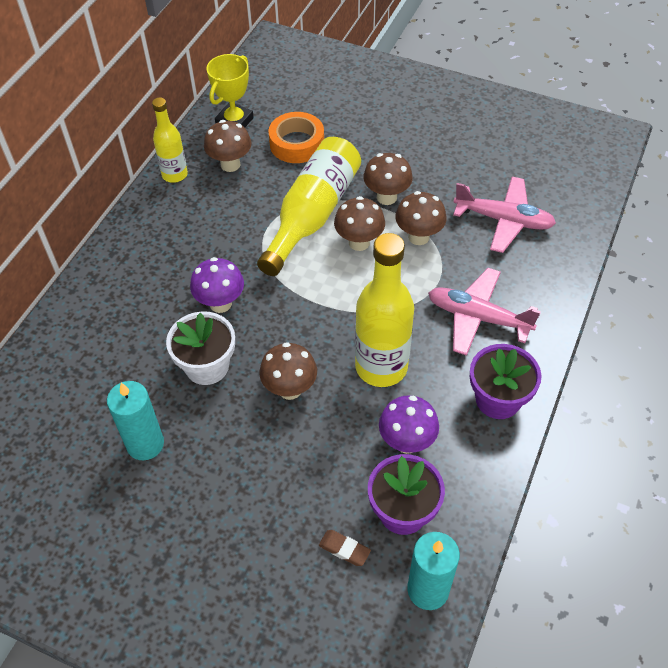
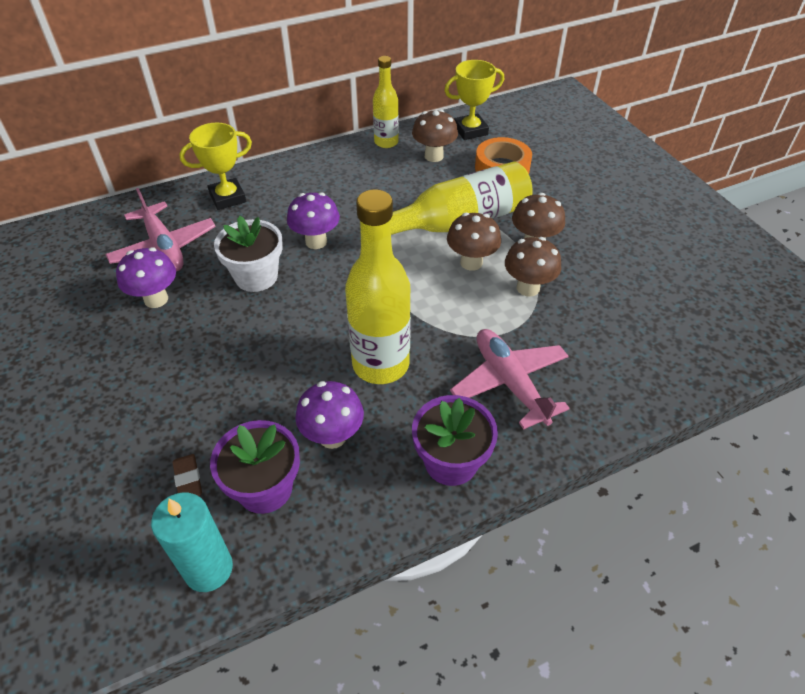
camera: 40 degrees right, 5 degrees down
turquoise candle [107,381,164,460] -> purple mushroom [116,247,176,308]
brown mushroom [259,342,317,400] -> none
pink plane [453,177,556,253] -> pink plane moved to [105,188,216,271]
none -> yellow trophy [179,123,252,210]

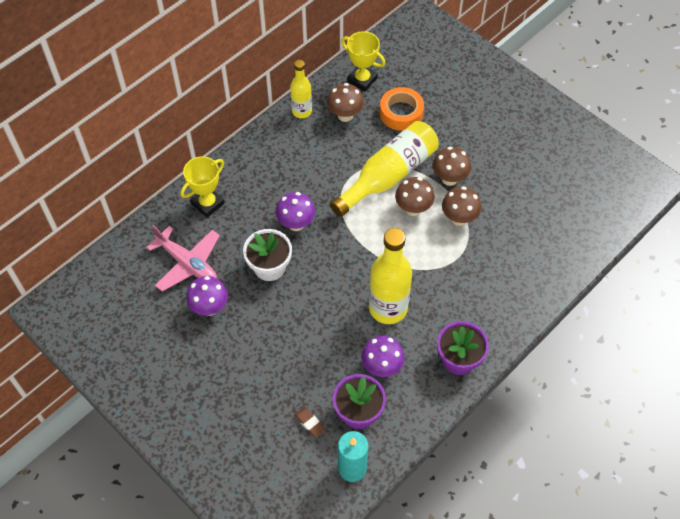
camera: 20 degrees left, 10 degrees up
yellow trophy [444,60,504,140] -> yellow trophy turned 75 degrees clockwise [341,31,386,92]
pink plane [450,329,570,430] -> none

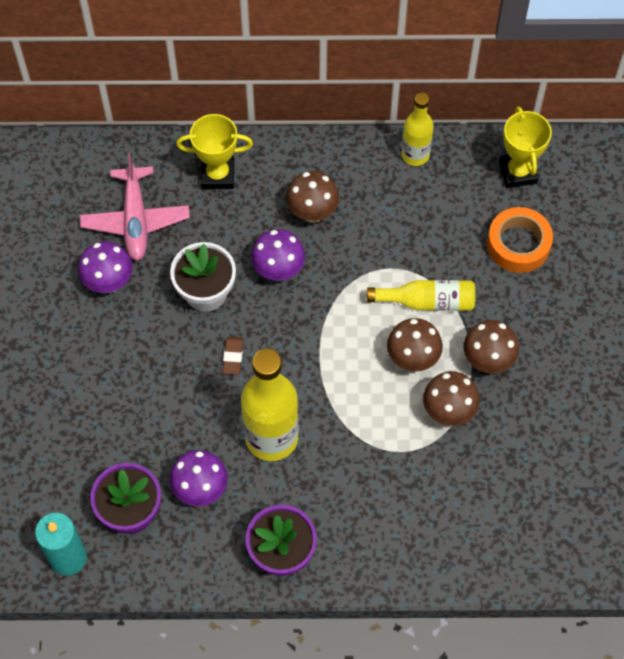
camera: 45 degrees right, 5 degrees up
brown eraser [294,407,326,438] -> brown eraser moved to [222,337,244,375]
brown mushroom [327,83,364,122] -> brown mushroom moved to [286,171,339,223]
yellow bottle [330,121,439,217] -> yellow bottle [367,280,475,311], size x0.58

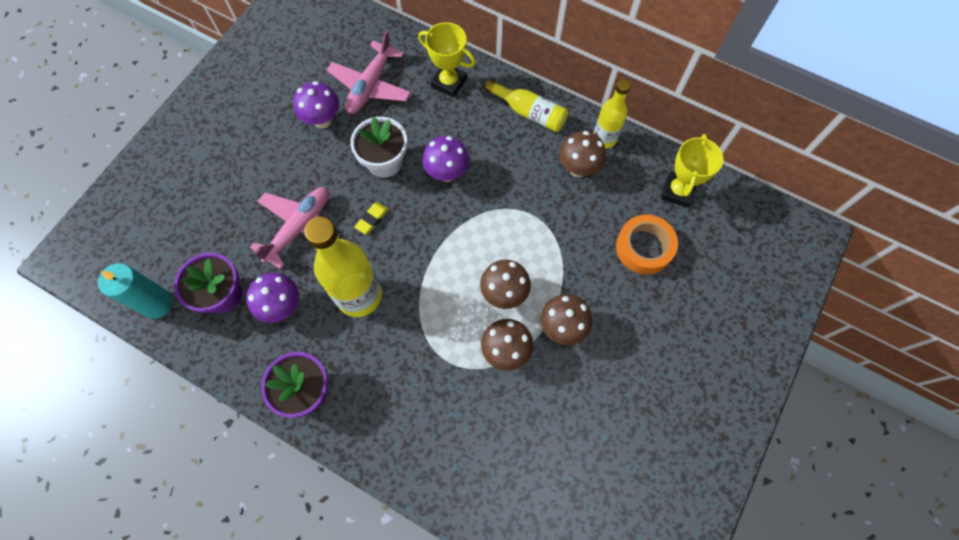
camera: 30 degrees right, 5 degrees up
brown eraser [222,337,244,375] -> yellow eraser [355,202,388,234]
brown mushroom [286,171,339,223] -> brown mushroom moved to [559,131,606,177]
yellow bottle [367,280,475,311] -> yellow bottle moved to [485,79,568,132]
none -> pink plane [250,187,329,270]

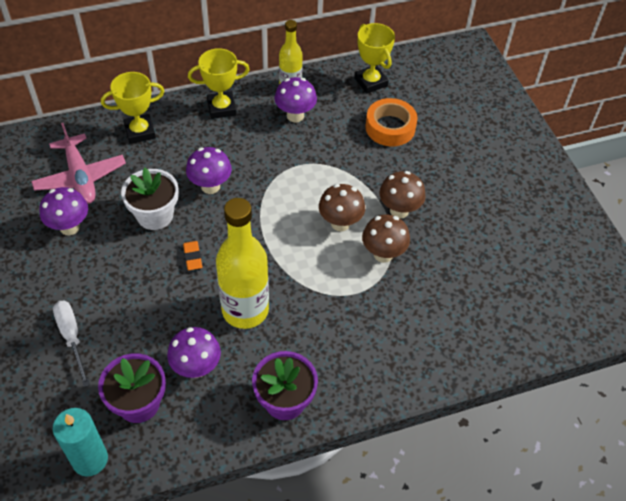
camera: 50 degrees left, 15 degrees down
pink plane [250,187,329,270] -> none
yellow eraser [355,202,388,234] -> orange eraser [183,241,202,270]
yellow bottle [485,79,568,132] -> yellow trophy [188,48,250,119]
brown mushroom [559,131,606,177] -> purple mushroom [275,77,317,123]
none -> white screwdriver [53,301,90,387]

